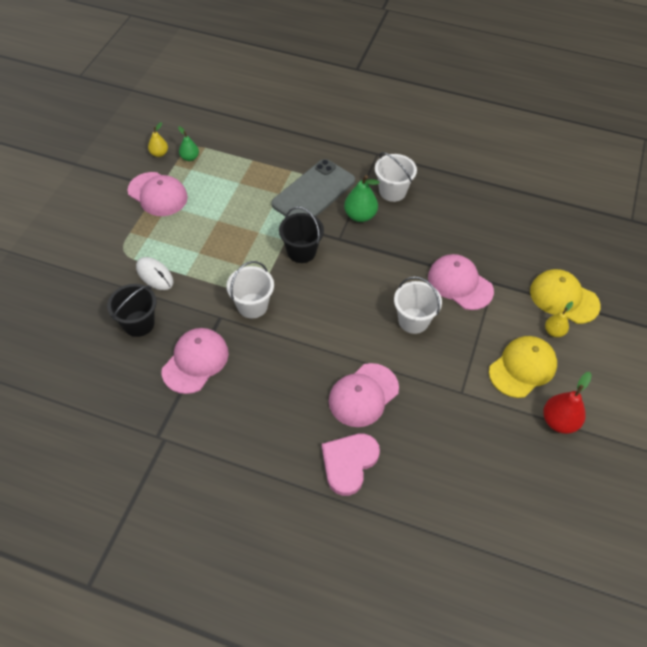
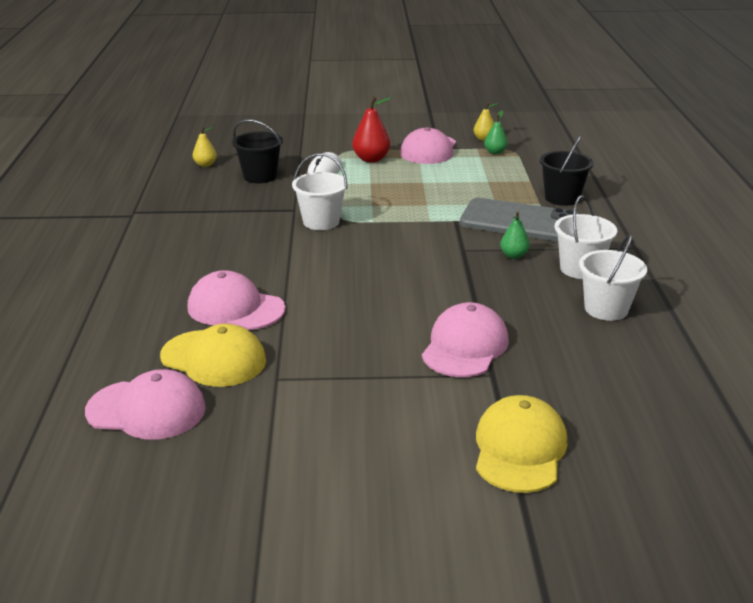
camera: 70 degrees right, 25 degrees down
pink cap [162,328,229,394] -> pink cap moved to [85,369,206,440]
black bucket [279,207,324,263] -> black bucket moved to [540,136,594,206]
pink heart [322,433,380,496] -> none
green pear [344,175,380,222] -> green pear [500,211,530,259], size x0.62
white bucket [394,276,442,334] -> white bucket moved to [579,234,647,321]
yellow cap [489,336,557,398] -> yellow cap moved to [160,324,266,387]
red pear [543,372,592,434] -> red pear moved to [352,96,392,163]
yellow pear [545,302,573,337] -> yellow pear moved to [193,126,217,167]

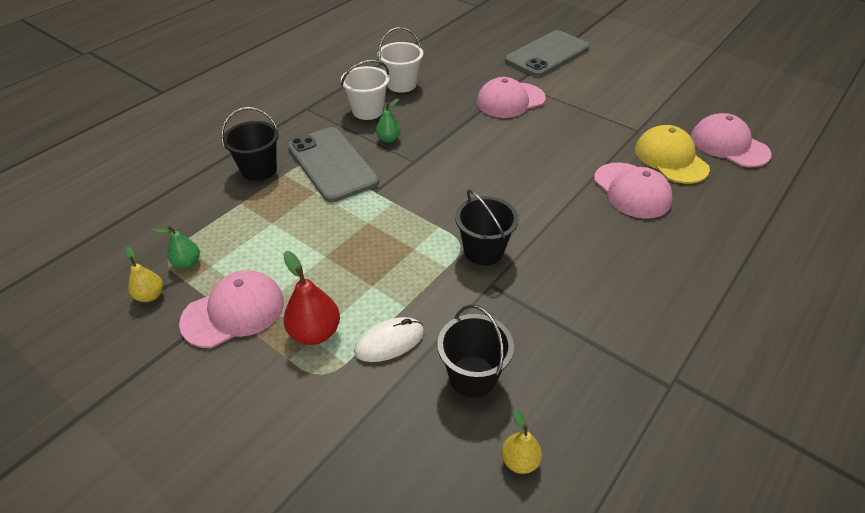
camera: 140 degrees left, 15 degrees up
white bucket [292,153,348,230] -> black bucket [455,189,519,265]
yellow cap [476,395,567,493] -> grey phone [505,30,589,77]

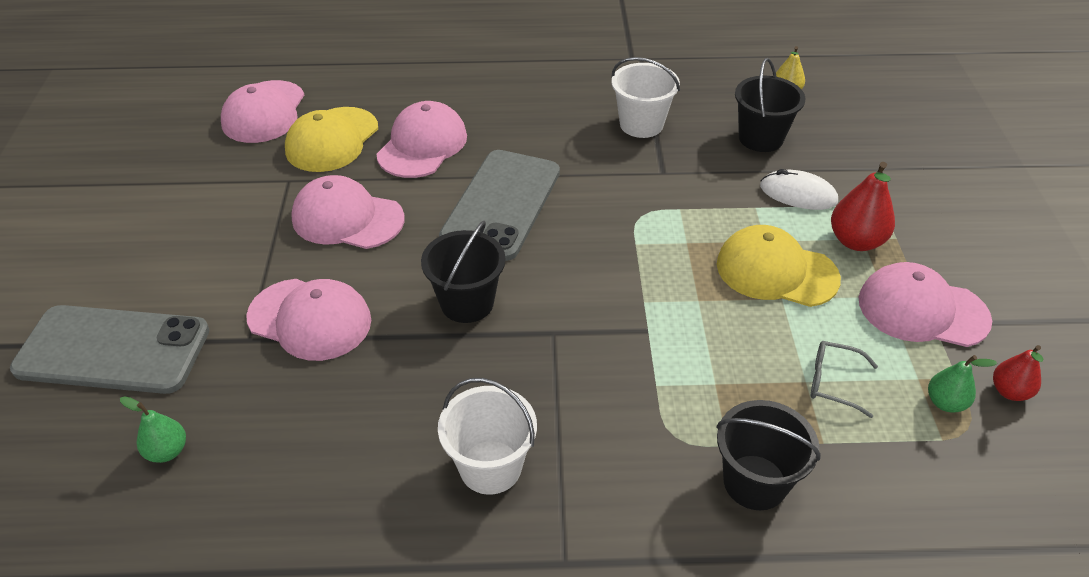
camera: 130 degrees left, 0 degrees up
yellow pear [126,247,163,302] -> red pear [993,345,1043,401]
grey phone [288,127,379,202] -> grey phone moved to [439,150,560,261]
green pear [376,99,401,143] -> green pear moved to [120,396,186,463]
white bucket [378,27,423,93] -> white bucket moved to [611,57,680,138]
black bucket [455,189,519,265] -> black bucket moved to [421,220,505,323]
none -> pink cap [291,175,405,249]
none -> yellow cap [717,225,841,307]
none -> grey glasses [811,341,878,418]

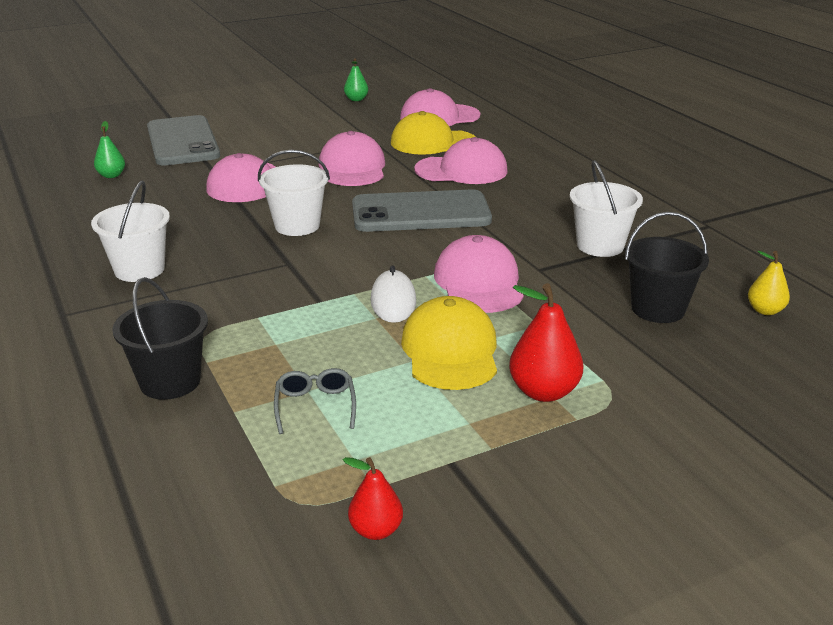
camera: 65 degrees right, 15 degrees down
black bucket [421,220,505,323] -> white bucket [258,150,330,236]
white mouse [760,169,838,210] -> white mouse moved to [370,265,416,323]
pink cap [859,262,992,347] -> pink cap moved to [434,235,524,313]
green pear [928,355,997,413] -> green pear moved to [344,58,368,101]

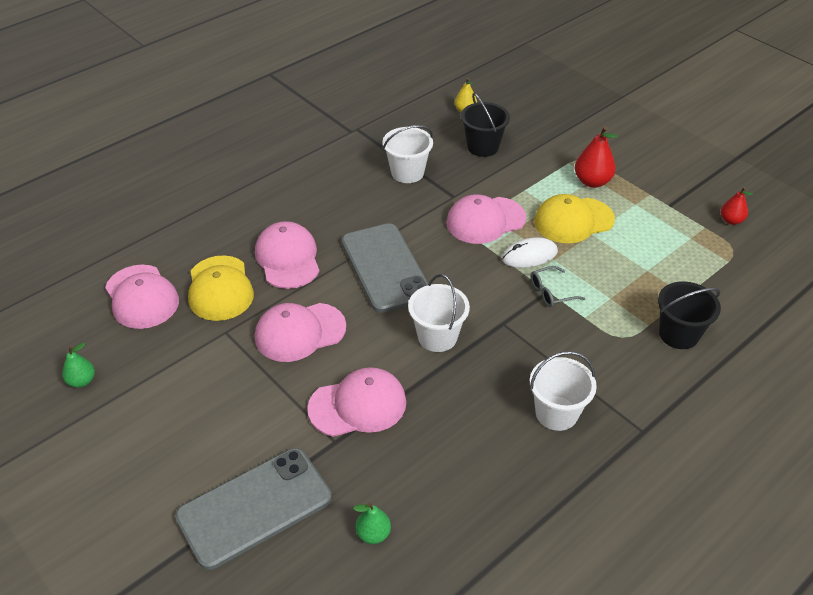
camera: 105 degrees left, 15 degrees up
grey glasses [274,368,356,434] -> grey glasses moved to [531,266,585,307]

